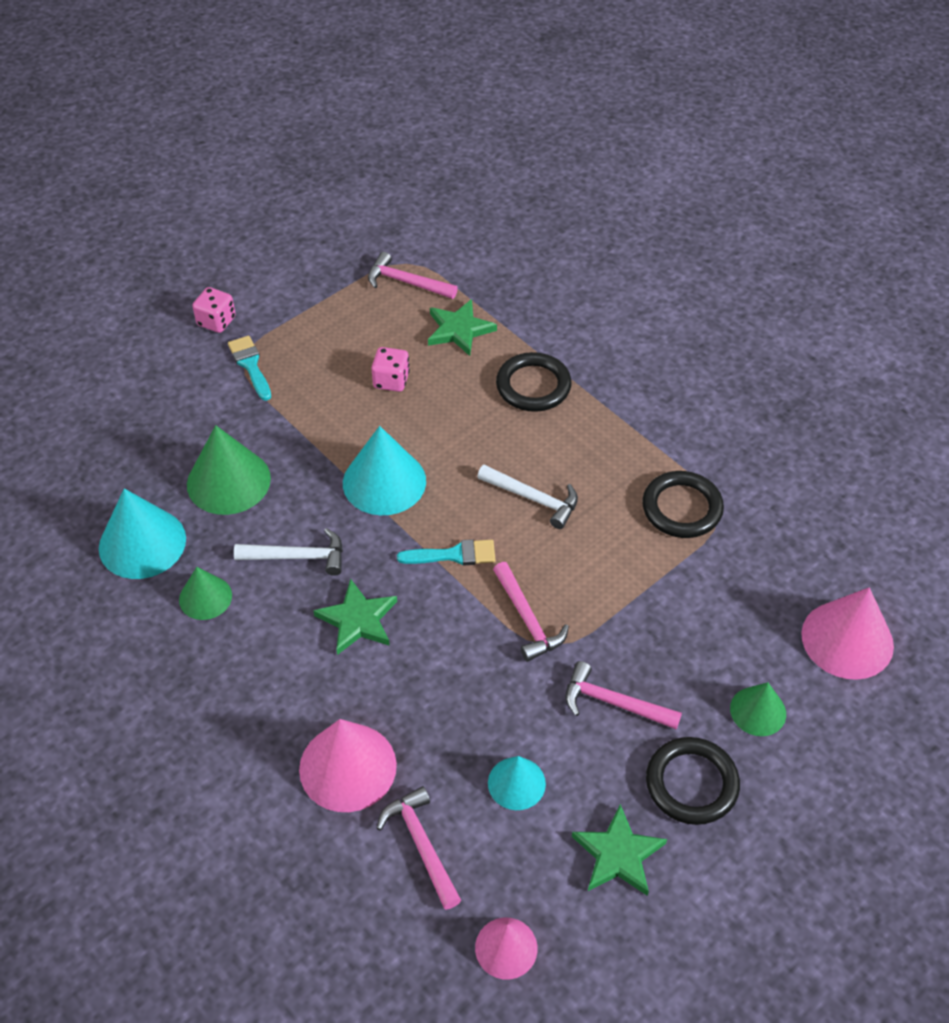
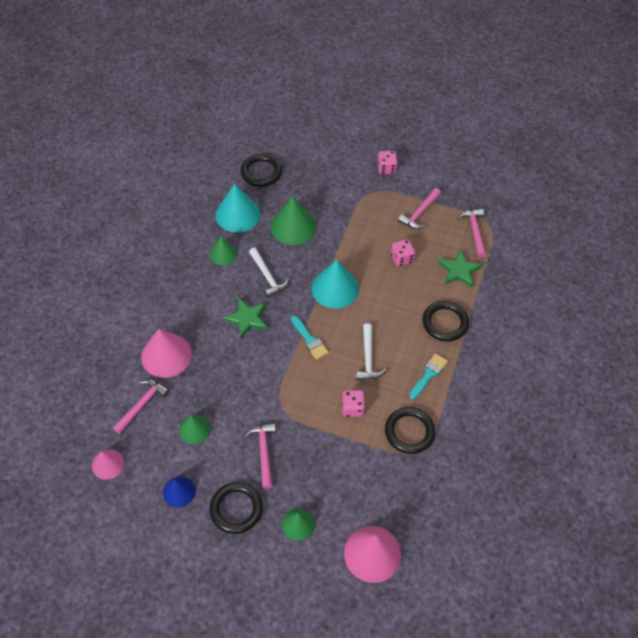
camera: 60 degrees right, 5 degrees up
turquoise brush [228,336,271,401] -> turquoise brush moved to [409,353,448,400]
turquoise cone [488,756,546,810] -> green cone [179,415,211,444]
pink hammer [493,562,569,662] -> pink hammer moved to [398,188,441,229]
green star [572,804,667,896] -> blue cone [163,476,196,507]
none -> black ring [241,154,282,187]
none -> pink dice [342,390,365,417]

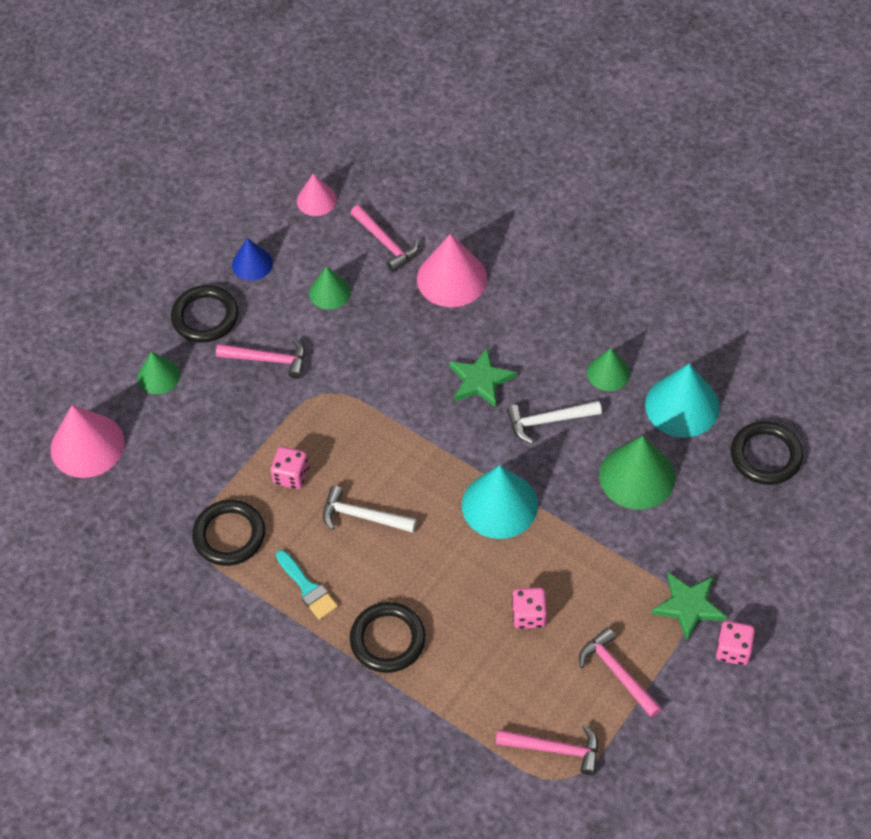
camera: 110 degrees right, 0 degrees up
turquoise brush [291,316,329,360] -> none
green star [438,250,482,288] -> green star moved to [651,572,727,642]

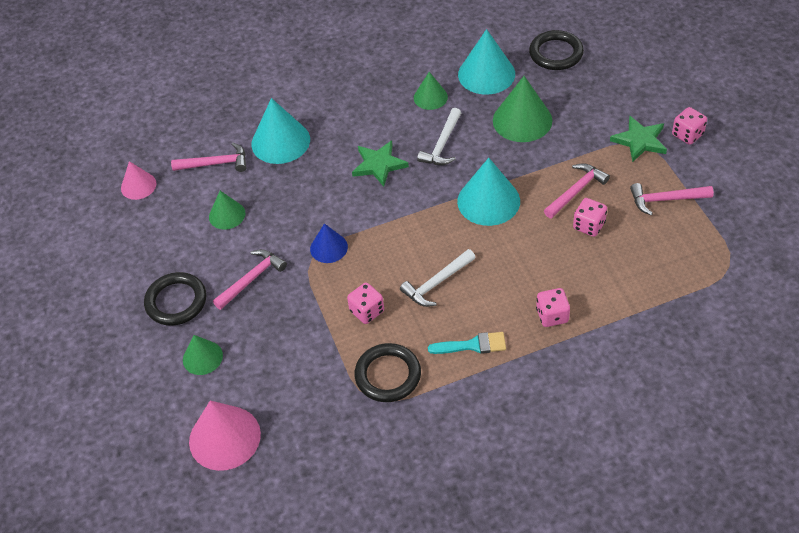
camera: 55 degrees left, 5 degrees down
blue cone [232,238,273,281] -> blue cone moved to [310,223,348,263]
black ring [350,602,426,673] -> pink dice [536,288,570,327]
pink cone [417,234,487,307] -> turquoise cone [251,98,310,164]
pink hammer [496,724,598,775] -> pink hammer moved to [544,163,610,218]

